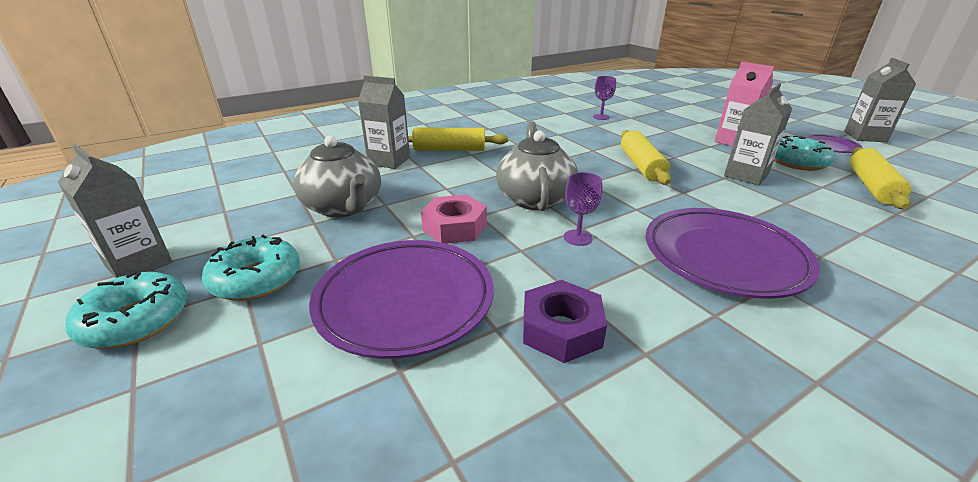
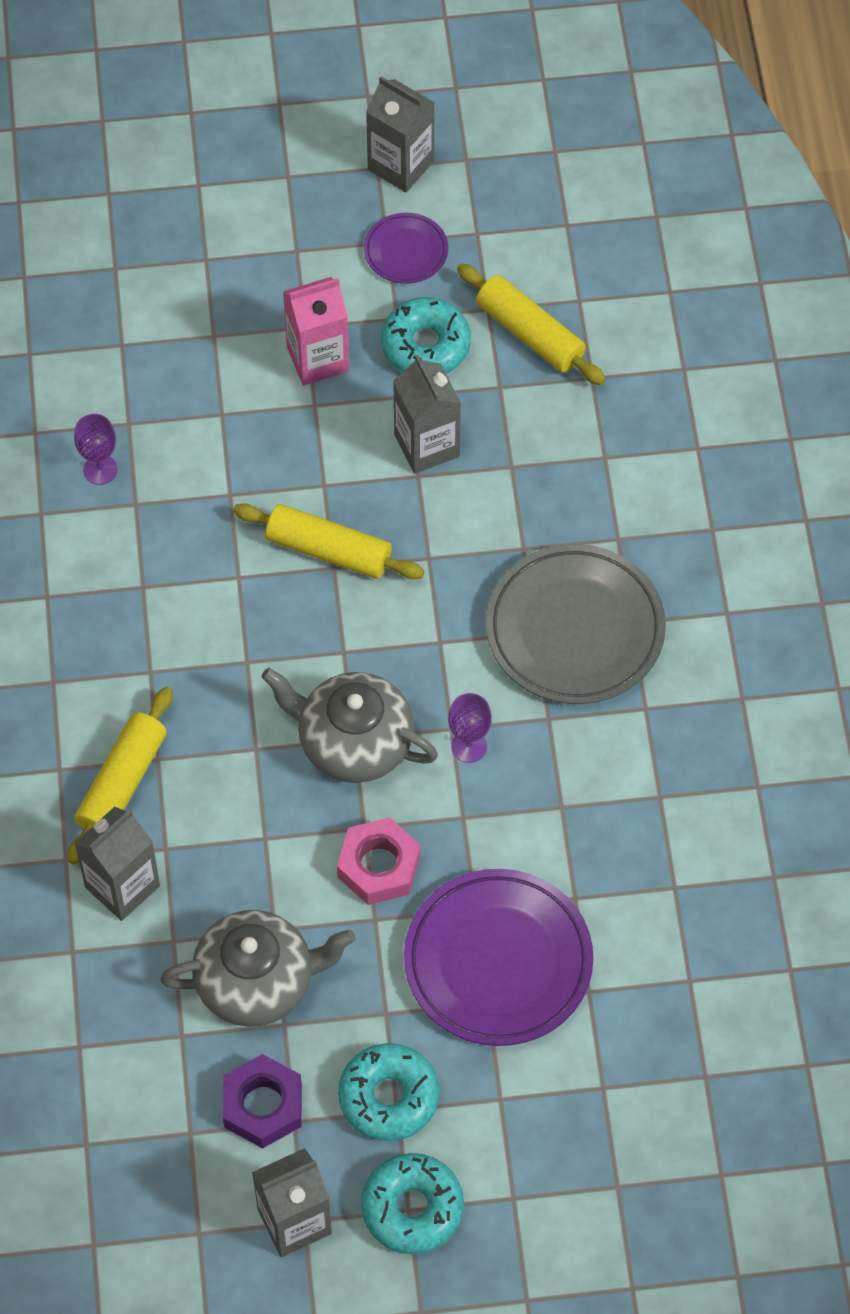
camera: 65 degrees left, 30 degrees up
purple nut [523,280,607,363] -> purple nut moved to [223,1054,302,1148]
purple plate [646,208,820,299] -> grey plate [486,544,666,704]

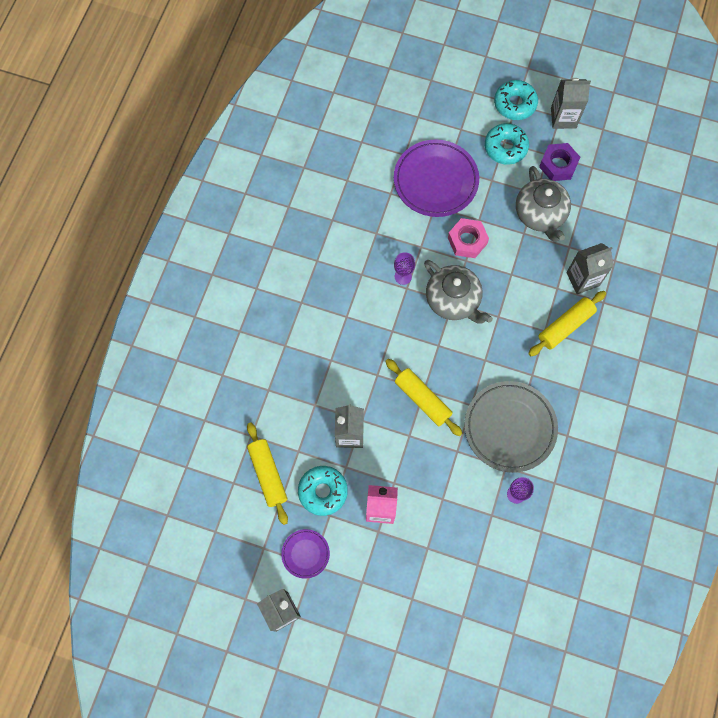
camera: 155 degrees left, 10 degrees up
grey teapot [160,910,356,1027] -> grey teapot turned 120 degrees counterclockwise [516,166,571,242]
grey plate [486,544,666,704] -> grey plate moved to [464,381,558,473]

